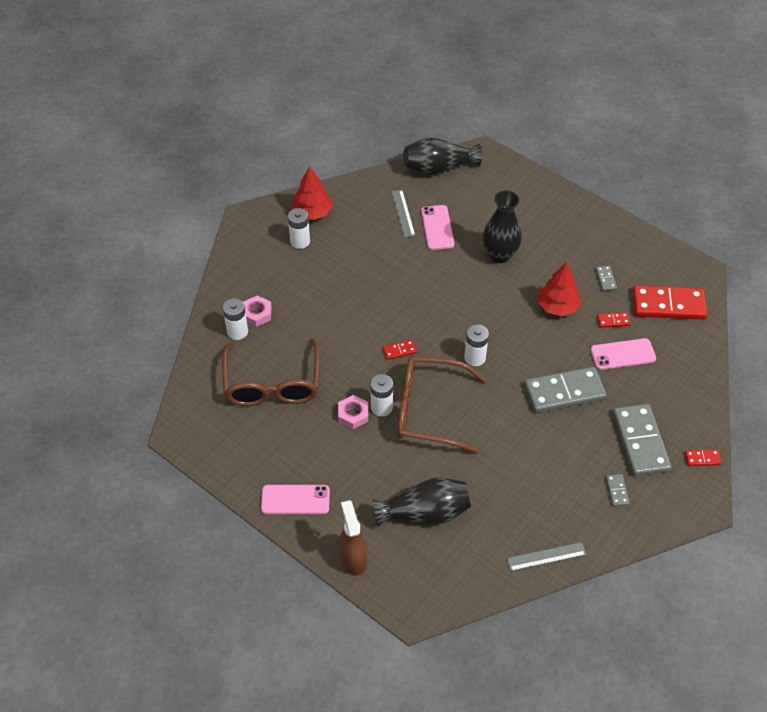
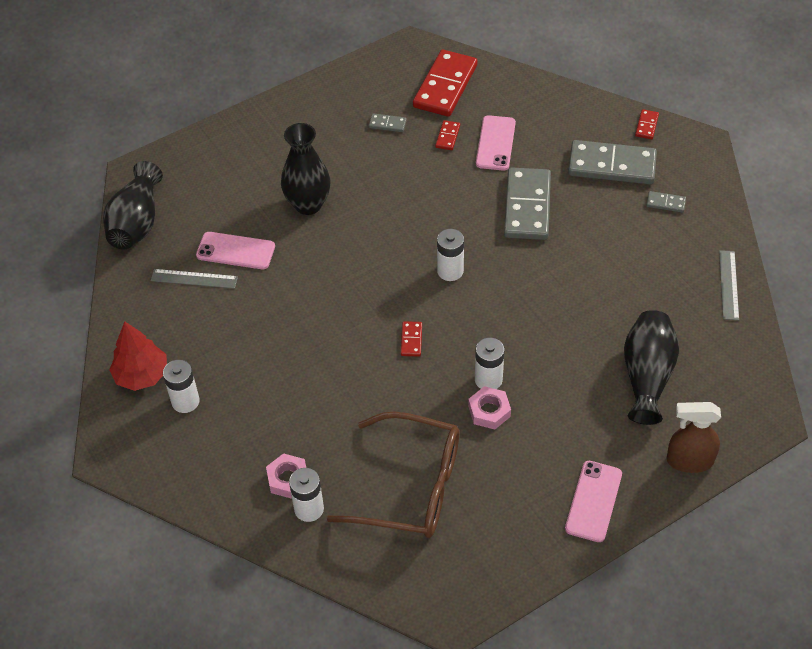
camera: 70 degrees left, 0 degrees up
brown glasses [397,356,487,454] -> none
red tree [538,262,581,316] -> none

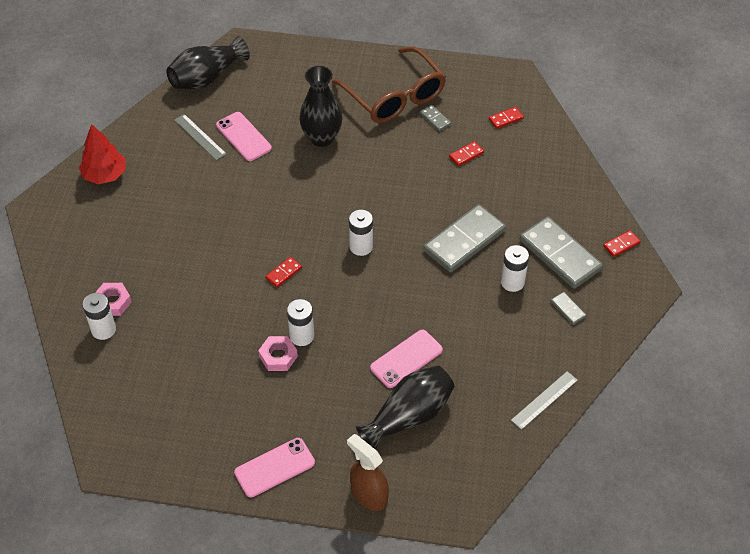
camera: 40 degrees right, 0 degrees up
white battery [163,360,200,413] -> white battery moved to [501,245,529,292]
brown glasses [327,411,459,538] -> brown glasses moved to [332,47,446,123]
red domino [413,50,477,117] -> red domino [489,107,524,129], size x0.43
pink phone [476,115,516,171] -> pink phone moved to [370,330,443,388]

